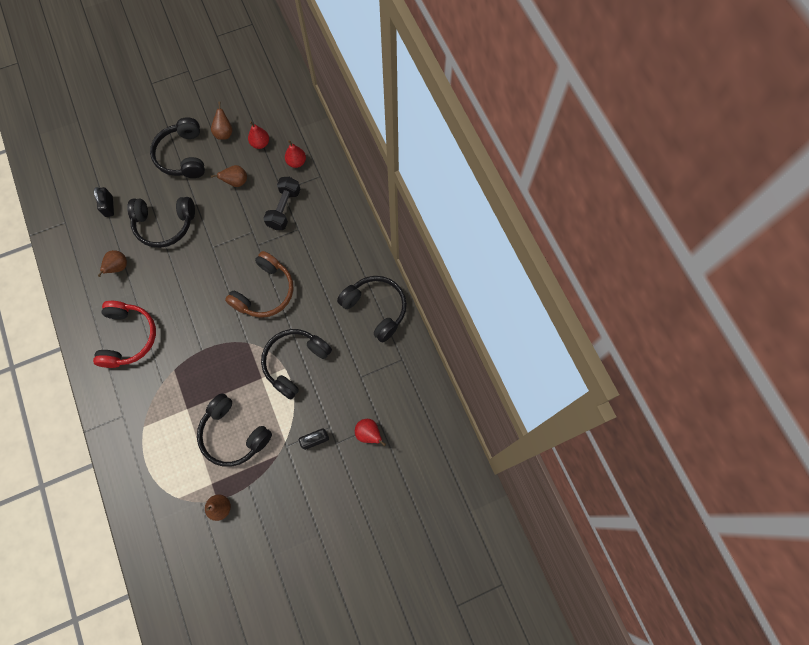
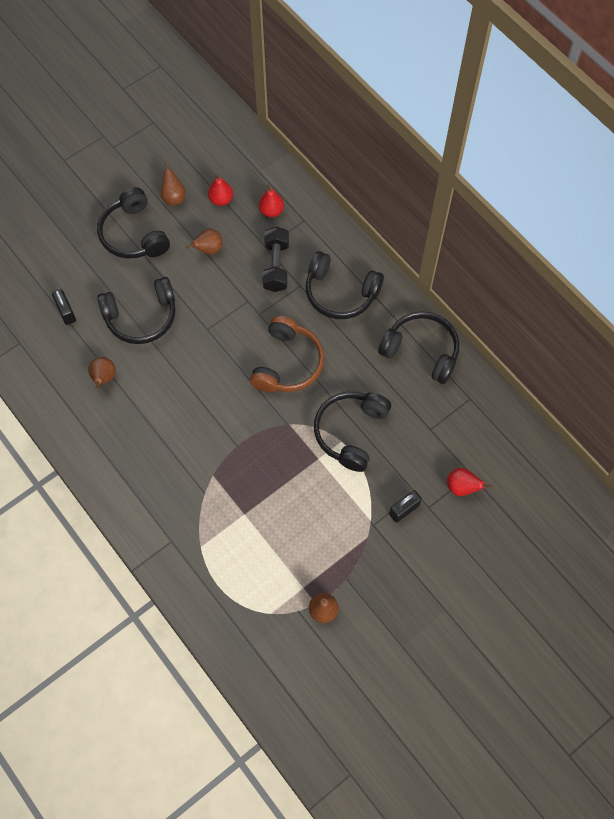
camera: 15 degrees left, 5 degrees down
red headphones [93,301,156,368] -> none
black headphones [197,393,272,467] -> black headphones moved to [306,251,384,319]

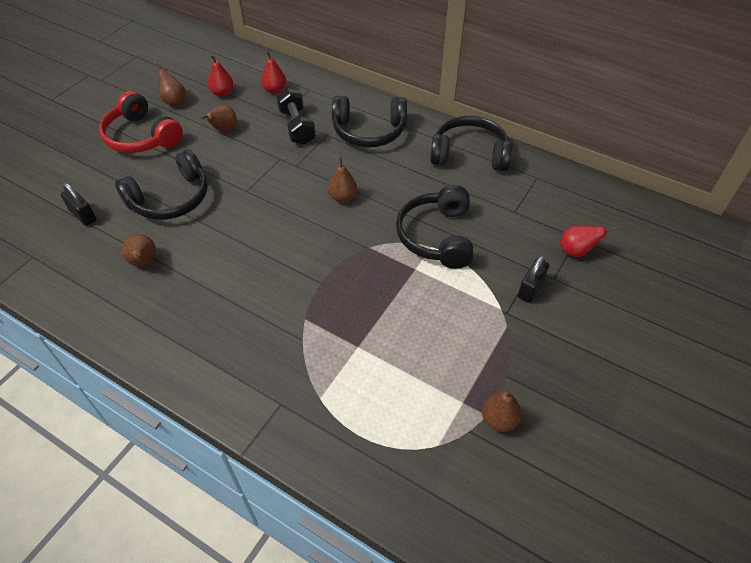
camera: 20 degrees left, 15 degrees down
black headphones [97,187,170,259] -> red headphones [99,91,183,153]
brown headphones [250,316,324,392] -> brown pear [328,157,357,202]

